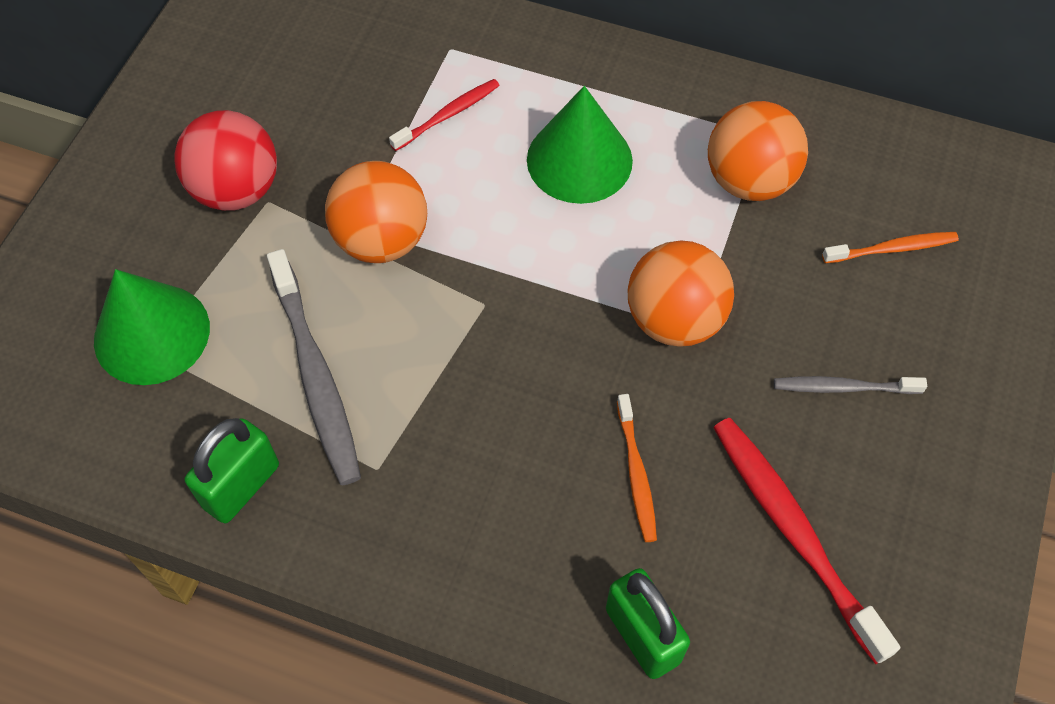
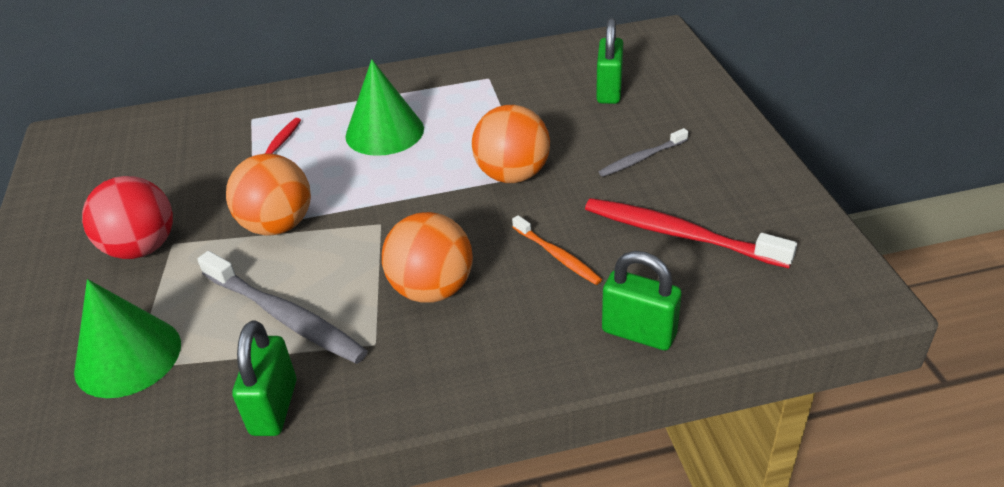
camera: 30 degrees left, 20 degrees down
orange ball [708,101,808,201] -> orange ball moved to [382,212,473,303]
orange toothbrush [822,232,959,263] -> green padlock [596,18,623,104]

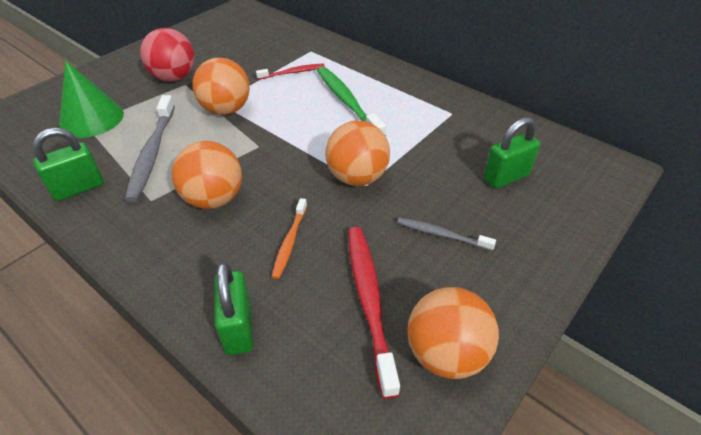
camera: 50 degrees right, 5 degrees up
green cone [345,59,424,156] -> green toothbrush [317,66,386,136]
none -> orange ball [407,287,499,379]

